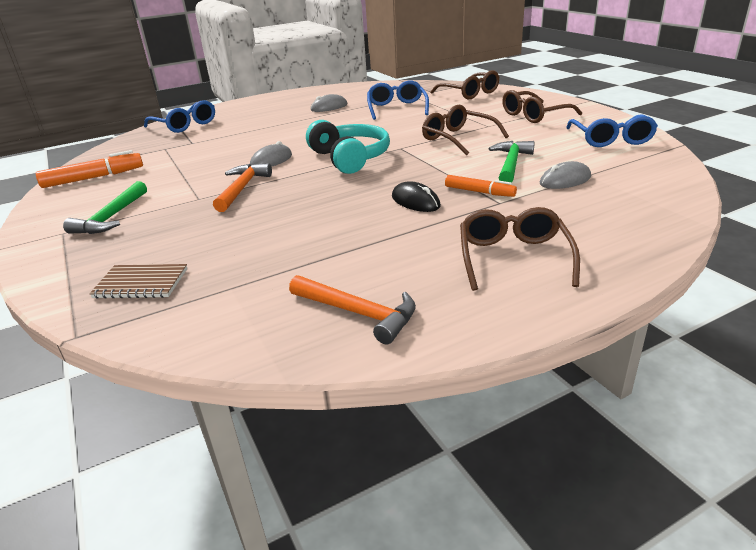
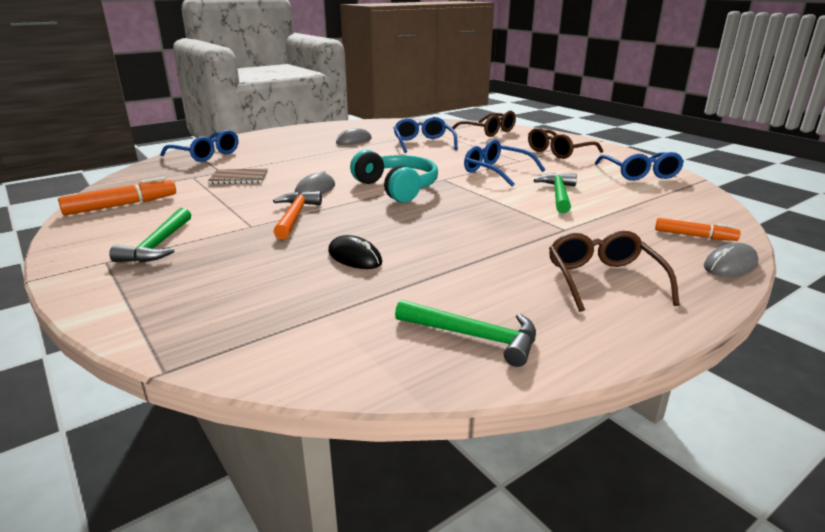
camera: 10 degrees left, 5 degrees down
brown notebook [89,264,187,298] -> brown notebook moved to [208,169,268,184]
orange hammer [289,275,416,344] -> green hammer [395,299,536,367]
black mouse [392,181,441,212] -> black mouse moved to [328,235,382,269]
brown glasses [422,105,509,156] -> blue glasses [464,139,545,186]
orange marker [445,175,517,197] -> orange marker moved to [655,218,741,241]
grey mouse [540,161,591,189] -> grey mouse moved to [704,243,759,277]

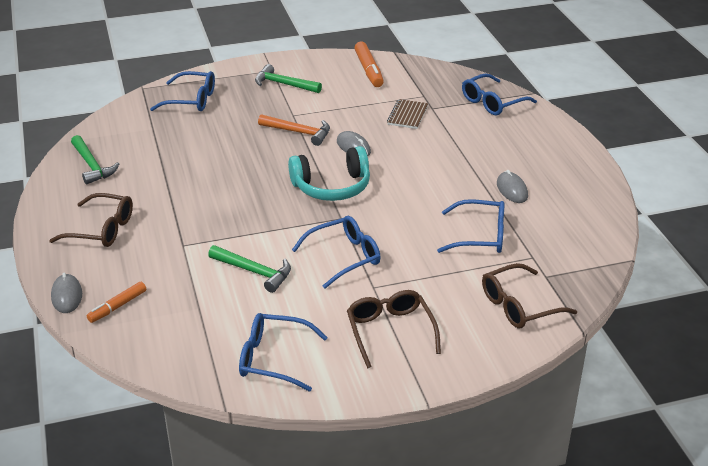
camera: 110 degrees right, 10 degrees up
black mouse [328,235,382,269] -> none
green hammer [395,299,536,367] -> green hammer turned 75 degrees counterclockwise [71,135,119,184]
none -> blue glasses [150,71,215,111]

